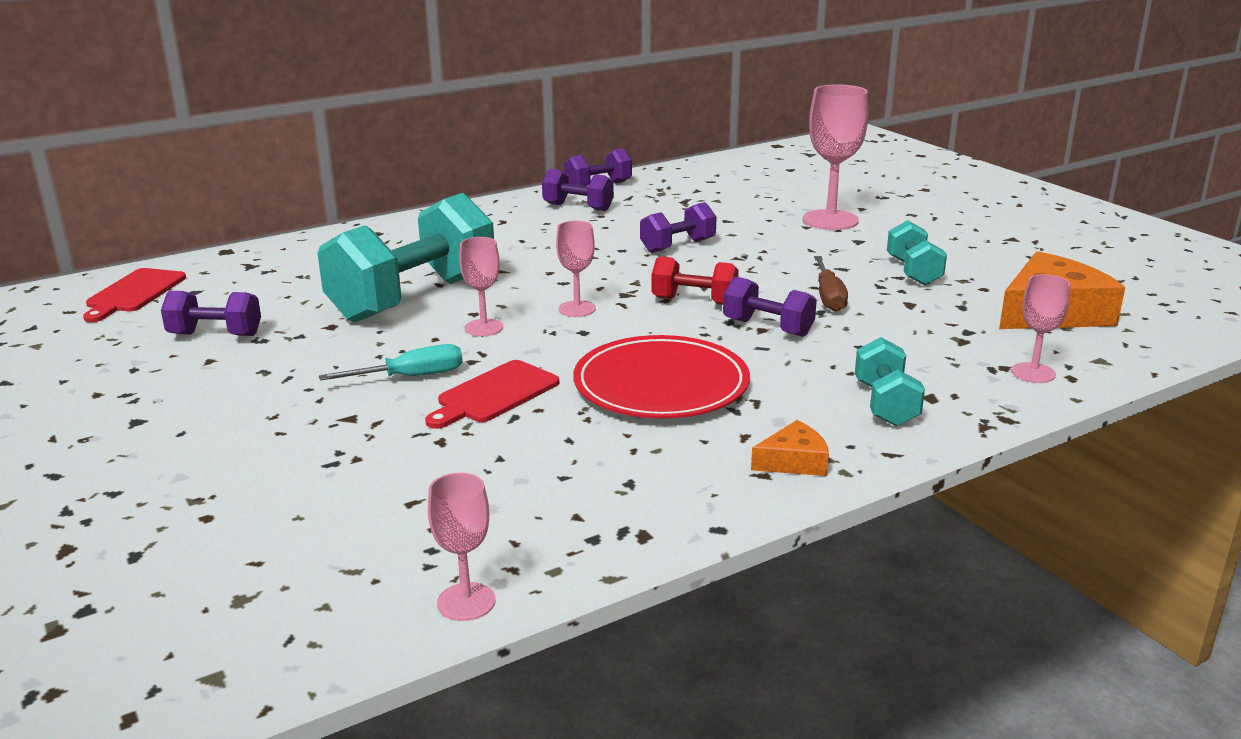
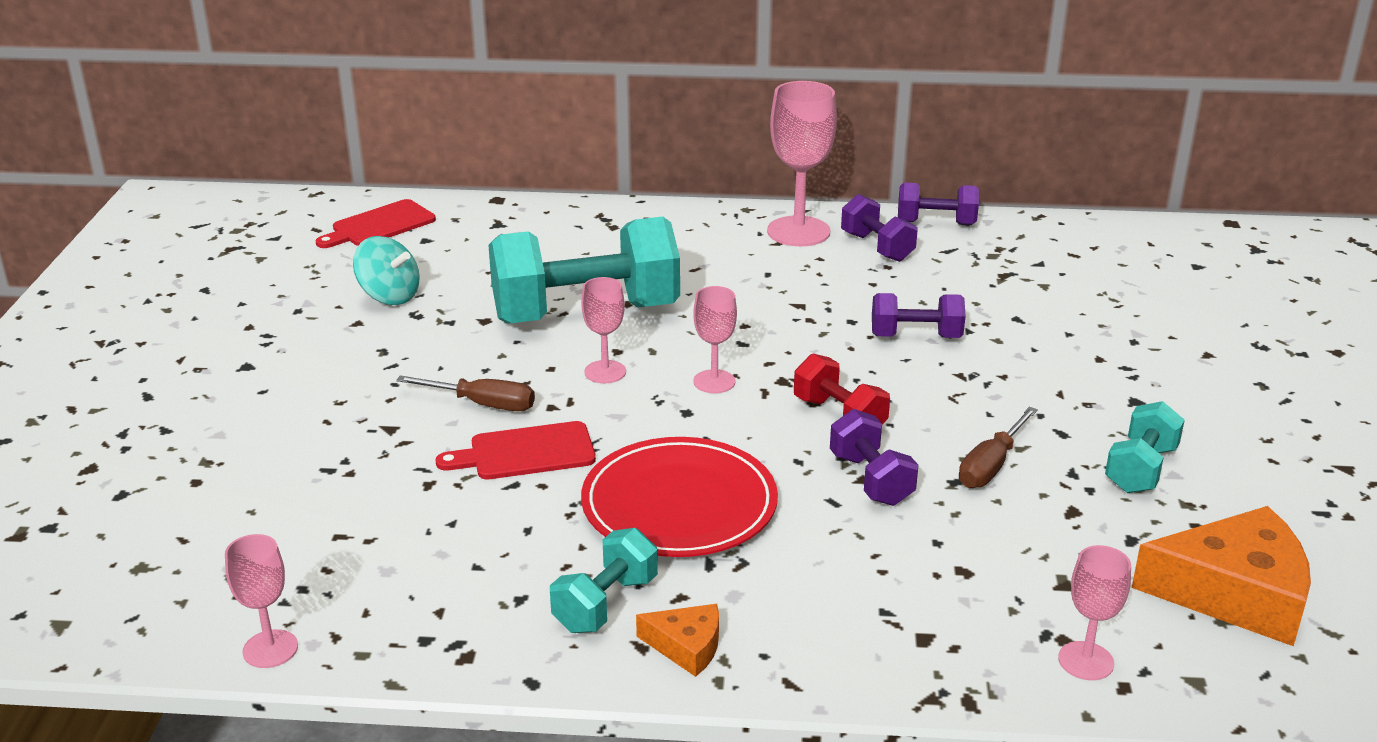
camera: 35 degrees right, 5 degrees up
purple dumbbell [161,291,261,336] -> turquoise spinning top [353,236,420,305]
turquoise screwdriver [319,344,463,381] -> brown screwdriver [396,375,535,411]
pink goblet [803,84,868,230] -> pink goblet moved to [767,81,837,246]
turquoise dumbbell [855,337,925,426] -> turquoise dumbbell moved to [550,528,658,633]

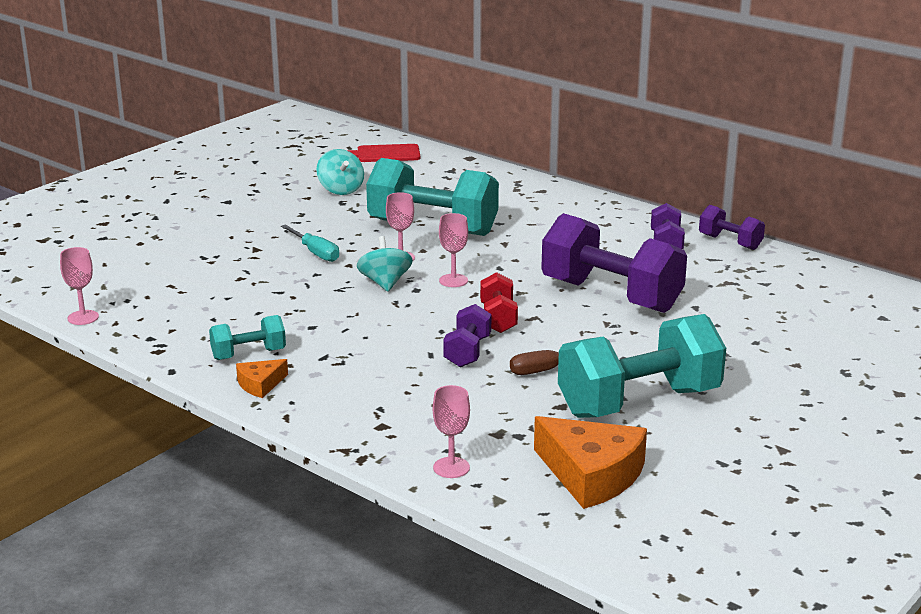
camera: 35 degrees right, 5 degrees down
brown screwdriver [396,375,535,411] -> turquoise screwdriver [281,224,339,262]
red cutting board [436,421,596,479] -> none
red plate [581,437,778,557] -> none
orange cheese [636,604,719,677] -> orange cheese turned 90 degrees clockwise [236,359,288,398]
pink goblet [767,81,837,246] -> none
purple dumbbell [872,293,966,338] -> purple dumbbell [541,213,687,313], size x2.06
turquoise dumbbell [1105,401,1185,493] -> turquoise dumbbell [558,314,726,418], size x2.06
none -> turquoise spinning top [357,236,413,291]

